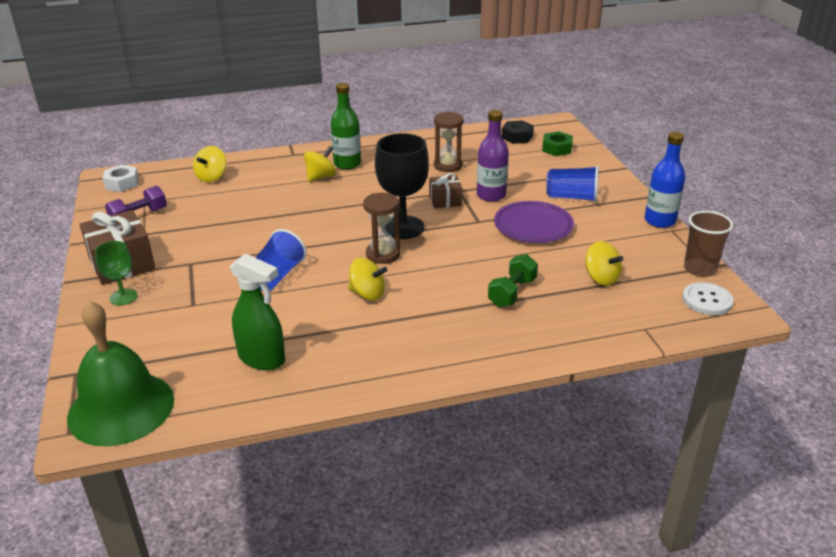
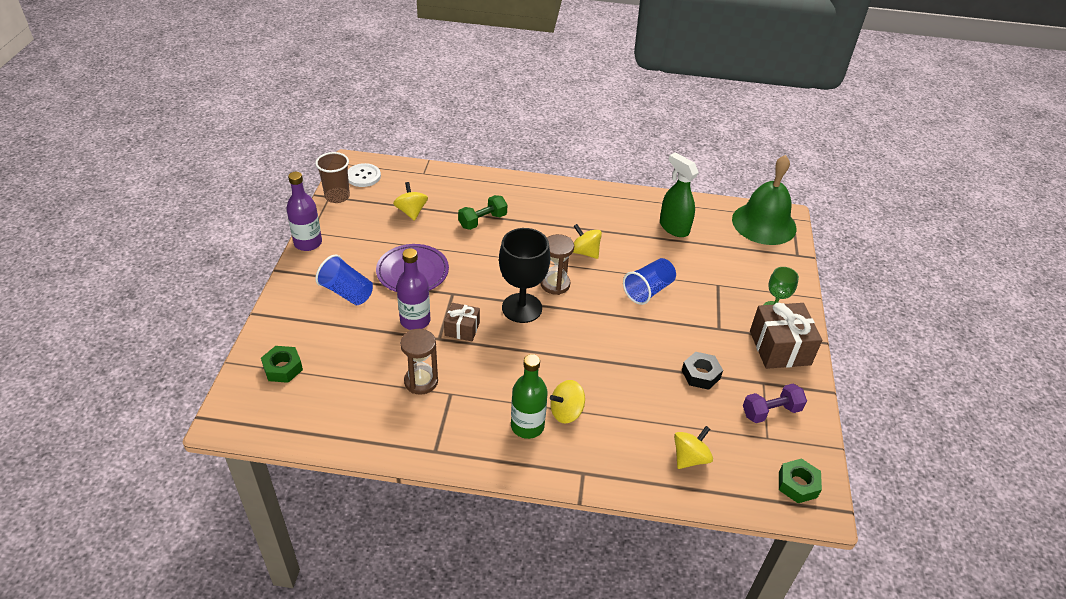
camera: 160 degrees left, 10 degrees up
white nut [103,165,139,192] -> green nut [779,458,822,503]
black nut [502,120,534,144] -> black nut moved to [682,352,723,390]
blue bottle [645,132,685,228] -> purple bottle [286,172,322,251]

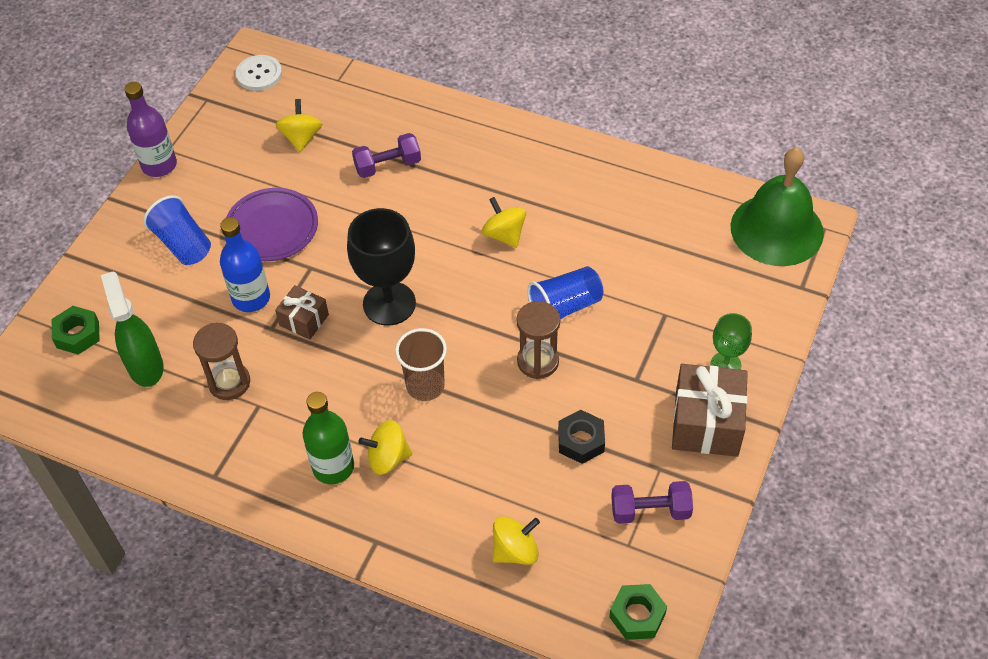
camera: 20 degrees right, 10 degrees up
brown cup [315,152,350,203] -> brown cup moved to [395,328,447,401]
purple bottle [397,248,430,330] -> blue bottle [220,217,270,312]
green dumbbell [458,195,507,230] -> purple dumbbell [352,133,421,178]
brown hourglass [540,234,574,295] -> brown hourglass moved to [516,301,560,379]
green spray bottle [660,152,699,237] -> green spray bottle moved to [101,271,164,387]

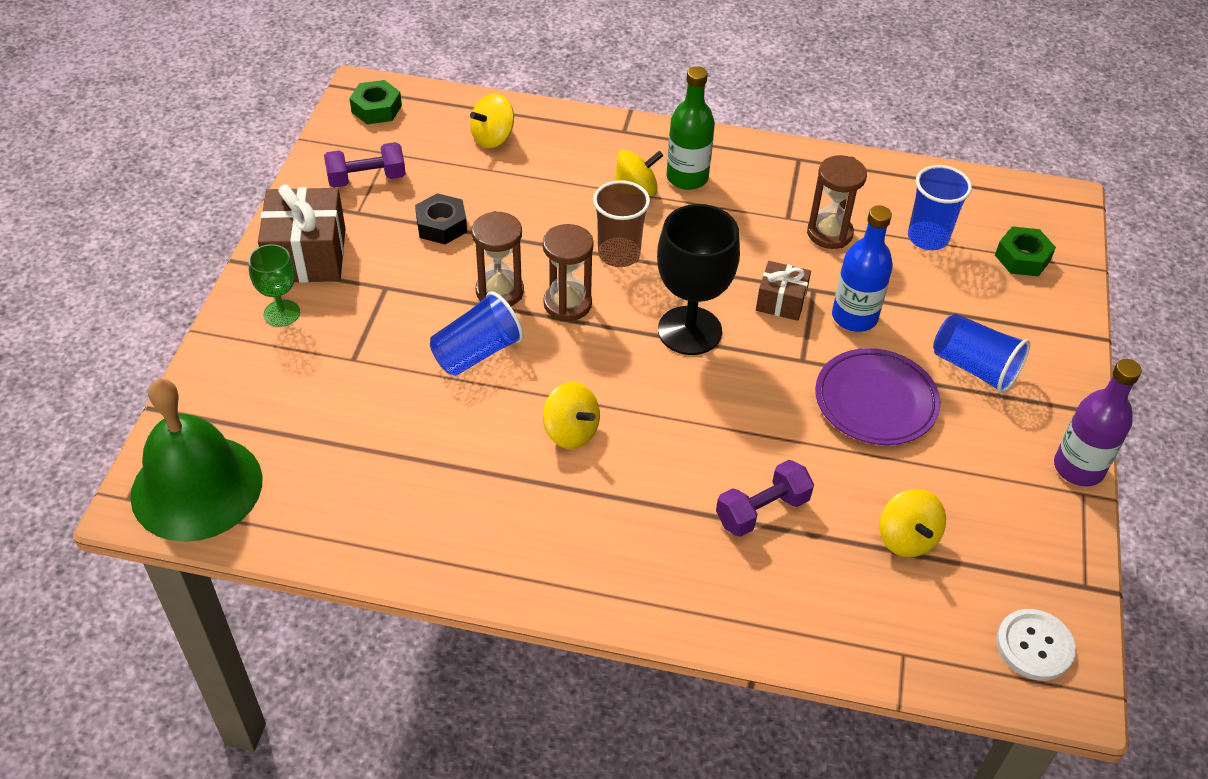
camera: 165 degrees right, 5 degrees down
green spray bottle [101,271,164,387] -> blue cup [908,165,972,250]
none -> brown hourglass [543,224,594,321]

